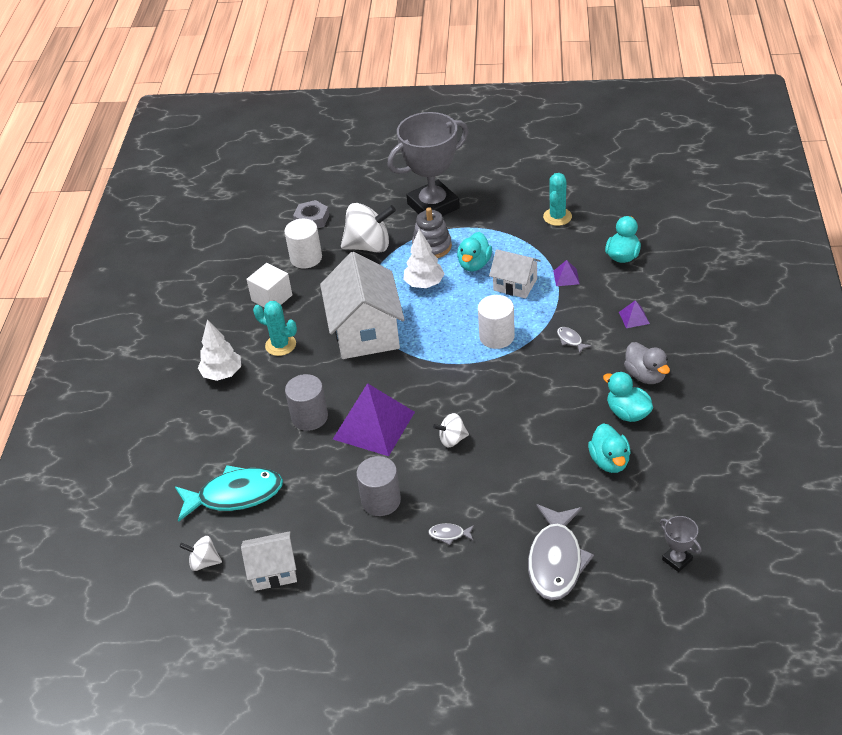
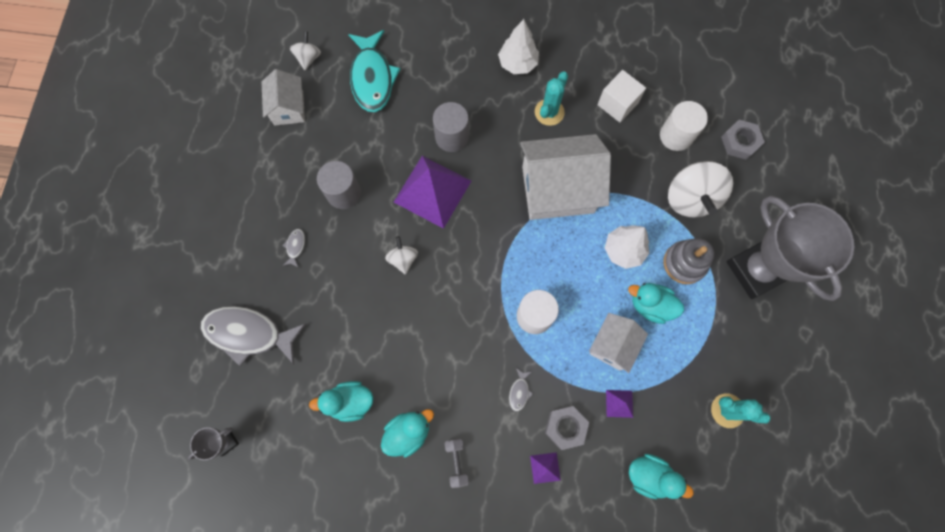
camera: 90 degrees right, 30 degrees up
grey fish [557,327,591,354] -> grey fish turned 135 degrees clockwise [509,368,533,412]
grey duck [624,342,670,384] -> grey dumbbell [445,439,469,488]
none -> grey nut [545,406,589,450]

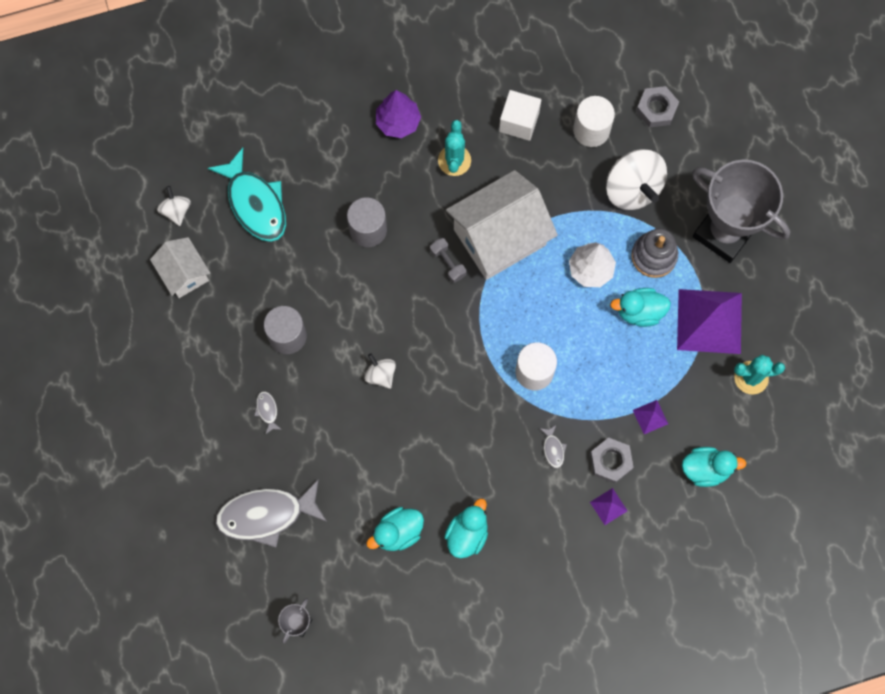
camera: 25 degrees left, 0 degrees up
purple pyramid [394,156,471,229] -> purple pyramid moved to [677,289,742,354]
grey dumbbell [445,439,469,488] -> grey dumbbell moved to [430,238,467,283]
white tree [498,19,539,74] -> purple tree [376,90,421,138]
white house [589,313,648,373] -> none

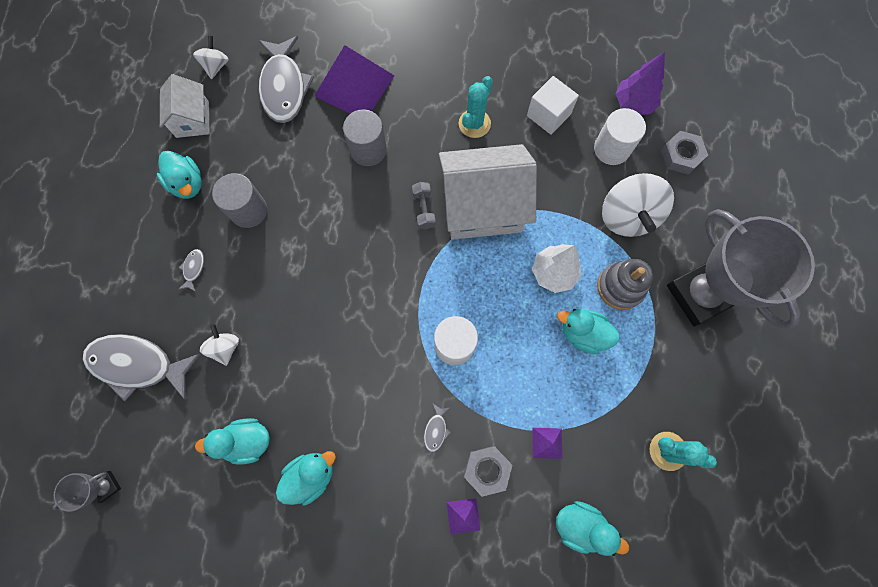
camera: 25 degrees right, 0 degrees up
turquoise fish [207,148,286,242] -> grey fish [259,36,314,123]
white spinning top [364,353,396,389] -> white spinning top moved to [200,324,239,366]
purple tree [376,90,421,138] -> purple tree moved to [616,52,665,115]
purple pyramid [677,289,742,354] -> purple pyramid moved to [314,45,395,114]
none -> turquoise duck [157,151,202,199]

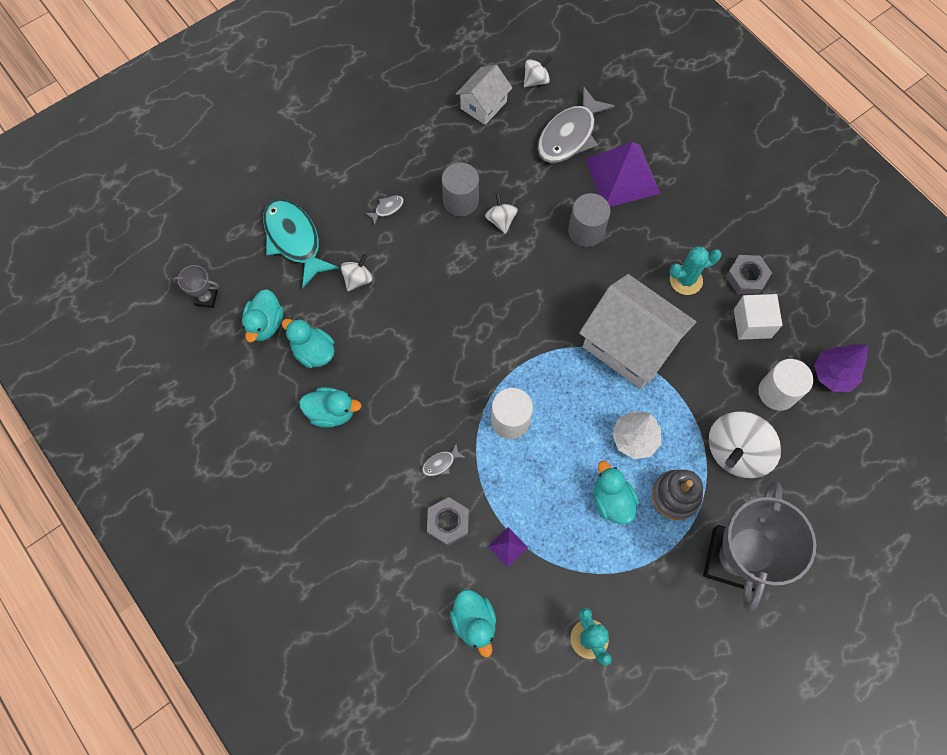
camera: 45 degrees right, 5 degrees down
grey fish [83,334,200,401] -> turquoise fish [263,199,339,288]
turquoise duck [157,151,202,199] -> turquoise duck moved to [242,289,283,342]
grey dumbbell [412,182,436,229] -> none
purple pyramid [447,498,481,534] -> none
grey nut [661,131,708,174] -> grey nut moved to [726,255,772,295]
none -> white spinning top [485,193,518,234]

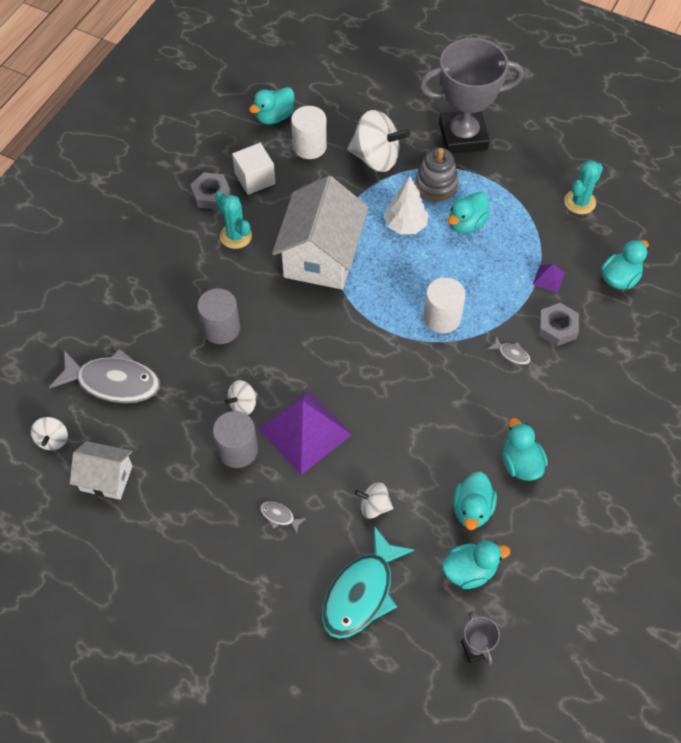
camera: 115 degrees left, 10 degrees down
white spinning top [524,56,552,87] -> white spinning top turned 120 degrees counterclockwise [31,417,68,450]
purple pyramid [585,142,661,207] -> purple pyramid moved to [258,391,352,475]
purple tree [814,344,868,392] -> turquoise duck [249,87,294,124]

